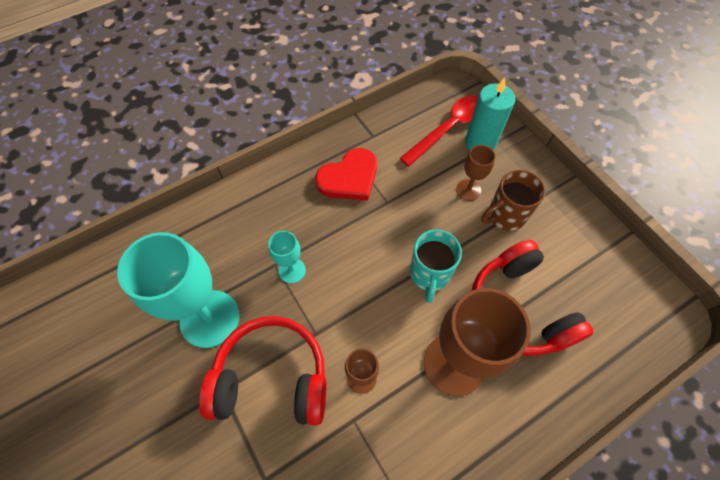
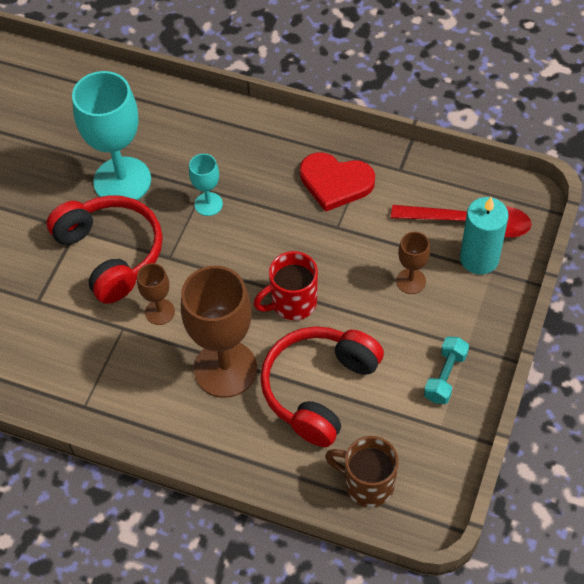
camera: 55 degrees right, 5 degrees down
turquoise mug [410,230,462,303] -> red mug [253,251,318,320]
brown mug [481,170,545,231] -> brown mug moved to [325,436,399,507]
none -> turquoise dumbbell [424,337,469,404]

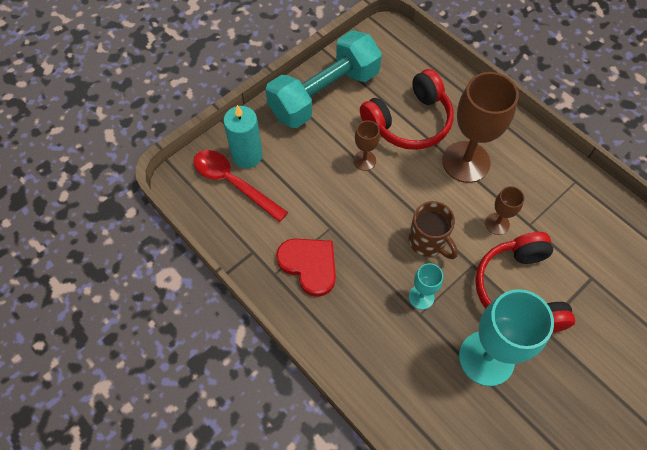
camera: 155 degrees left, 5 degrees up
red mug [253,251,318,320] -> none
brown mug [325,436,399,507] -> brown mug moved to [409,201,458,259]
brown goblet [396,232,430,294] -> brown goblet moved to [353,120,380,171]
turquoise dumbbell [424,337,469,404] -> turquoise dumbbell [265,30,382,128], size x2.44

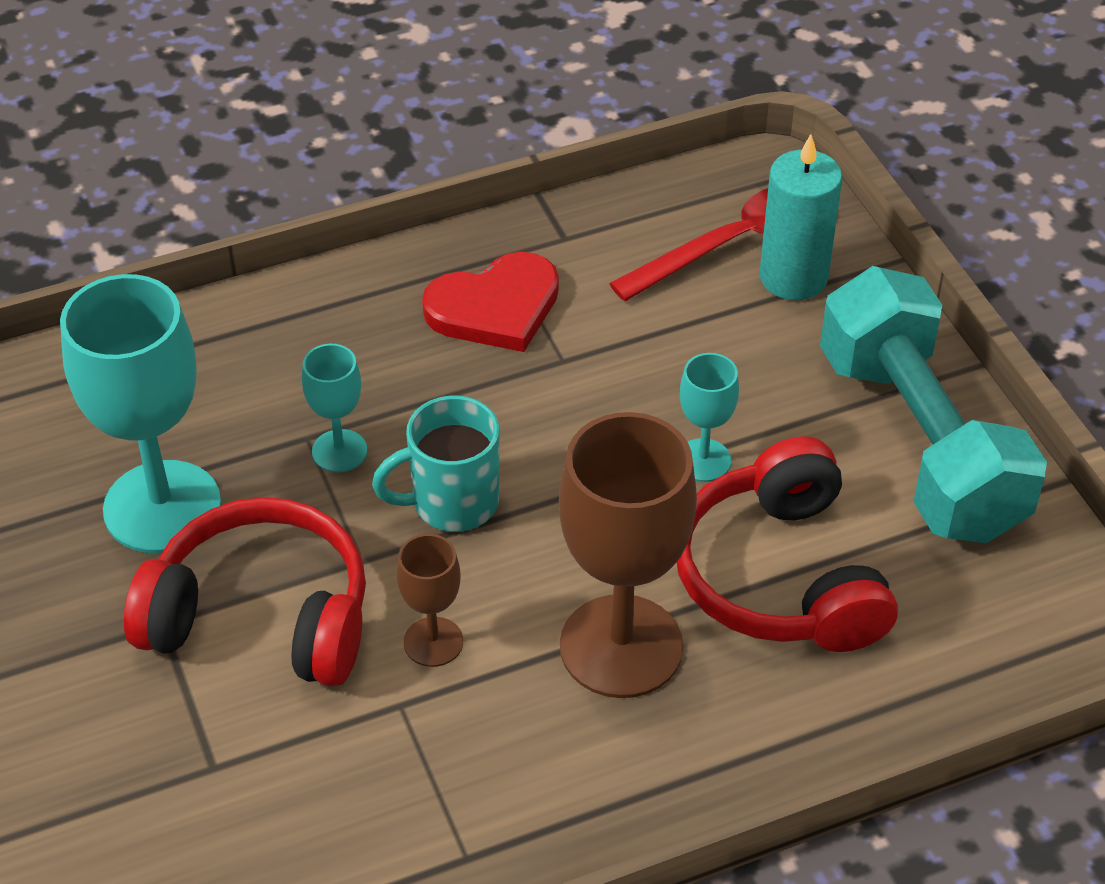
camera: 110 degrees right, 15 degrees down
brown goblet [353,120,380,171] -> turquoise goblet [680,353,739,482]
brown mug [409,201,458,259] -> turquoise mug [372,396,499,532]

